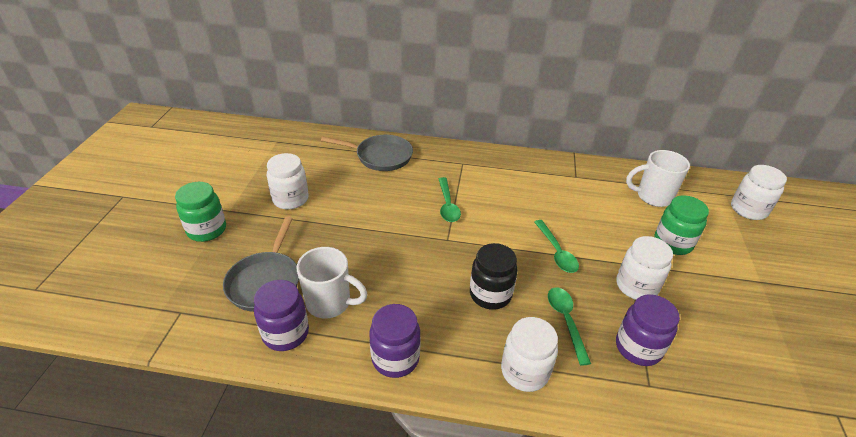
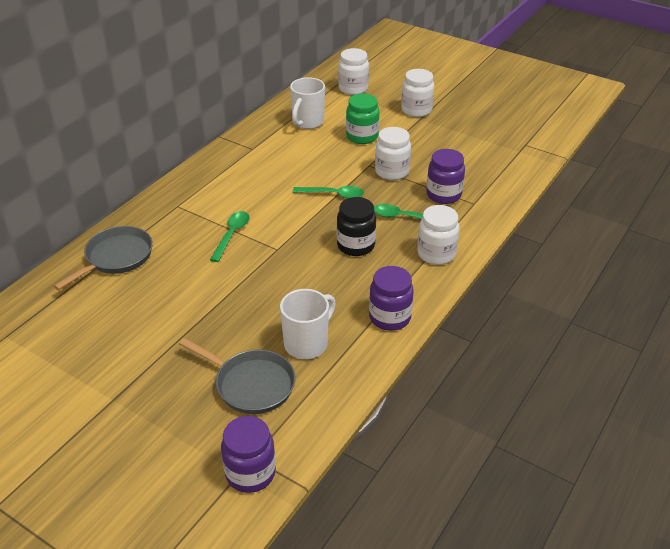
camera: 65 degrees left, 0 degrees up
green jar [175,182,226,242] -> none
purple jar [254,280,309,351] -> purple jar moved to [221,416,276,493]
white jar [267,153,309,210] -> white jar moved to [401,69,434,117]
green spoon [439,177,461,222] -> green spoon turned 90 degrees counterclockwise [210,211,250,262]

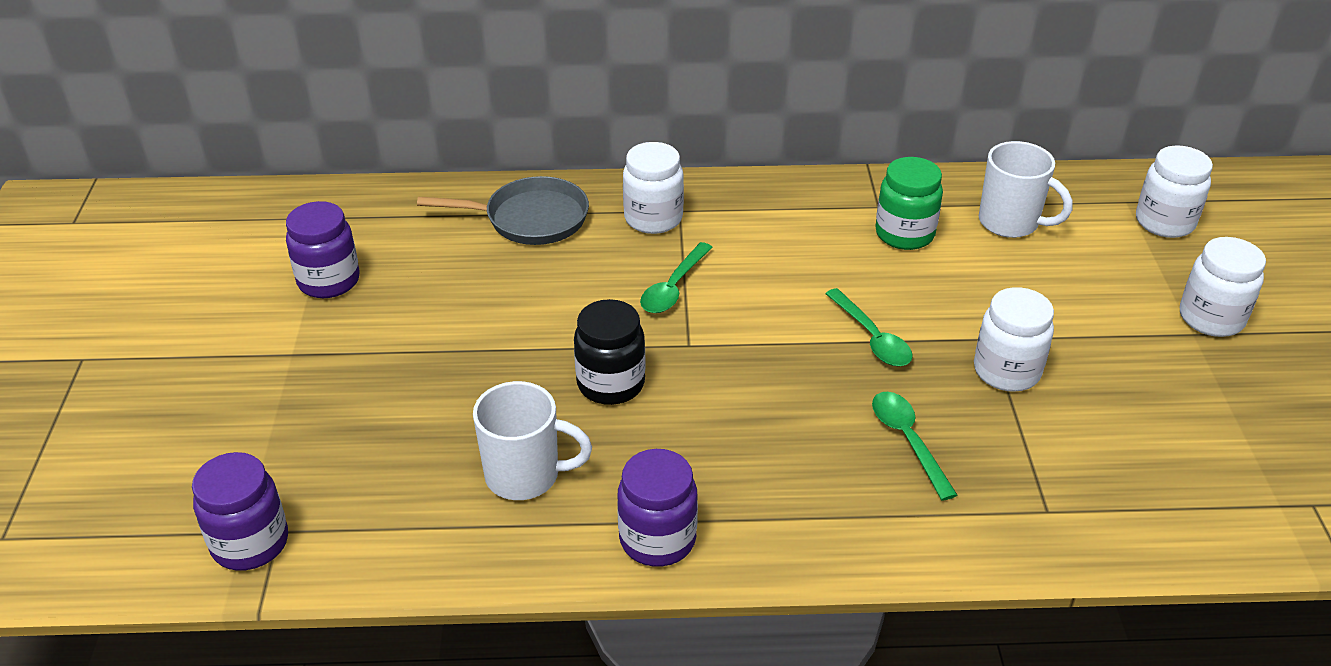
camera: 55 degrees right, 0 degrees up
grey pan [179,338,296,414] -> none
green spoon [210,211,250,262] -> green spoon turned 135 degrees clockwise [640,242,713,313]
white mug [290,77,325,129] -> white mug turned 135 degrees counterclockwise [979,141,1073,238]
black jar [337,197,376,256] -> black jar moved to [574,299,646,405]
green jar [346,93,380,144] -> green jar moved to [875,157,943,250]
white jar [417,205,459,265] -> white jar moved to [623,142,684,234]
purple jar [426,149,465,204] -> purple jar moved to [286,201,360,298]

